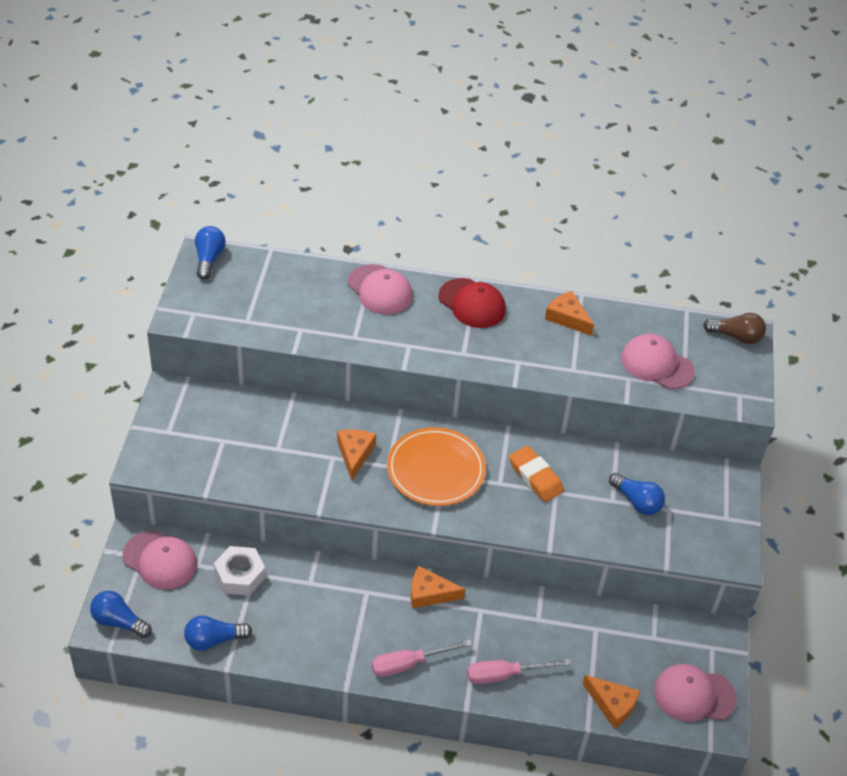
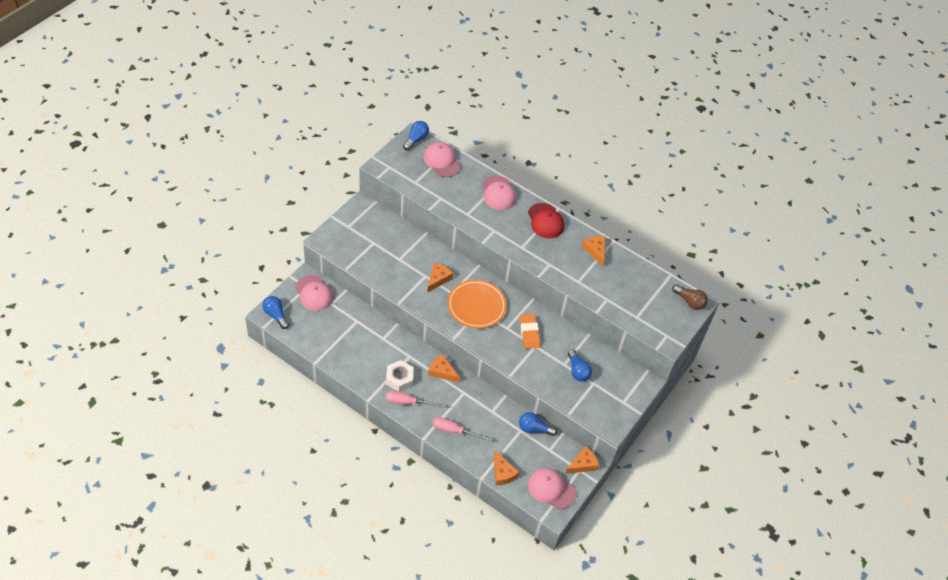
camera: 25 degrees right, 5 degrees up
blue light bulb [184,615,252,651] -> blue light bulb moved to [519,412,557,436]
white nut [214,546,266,596] -> white nut moved to [386,360,414,392]
pink cap [621,334,695,389] -> pink cap moved to [424,142,461,177]
none -> orange cheese [565,446,600,474]

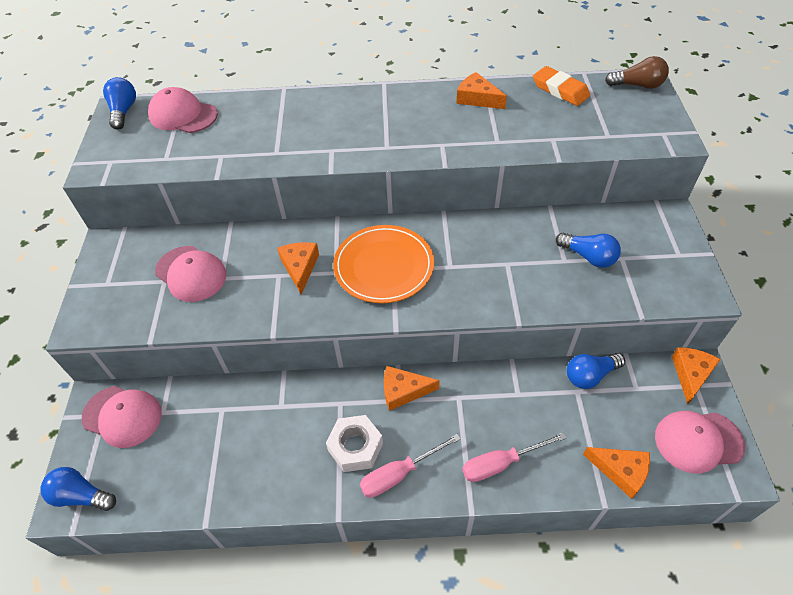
camera: 30 degrees left, 0 degrees up
pink cap [482,175,516,210] -> pink cap moved to [155,246,226,302]
orange eraser [519,314,540,349] -> orange eraser moved to [533,66,590,106]
red cap [528,203,564,238] -> none

